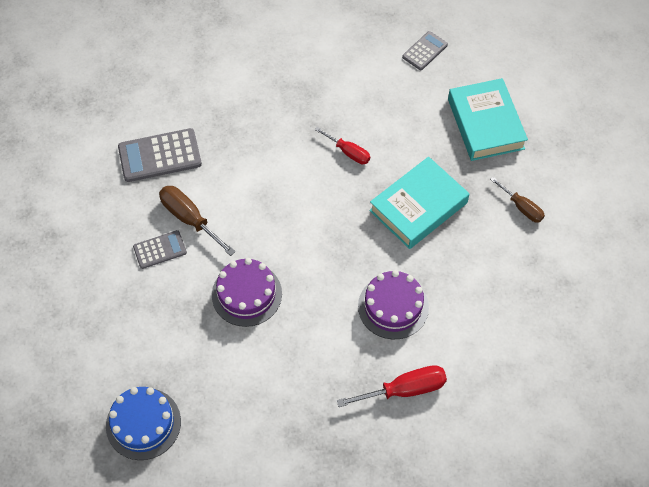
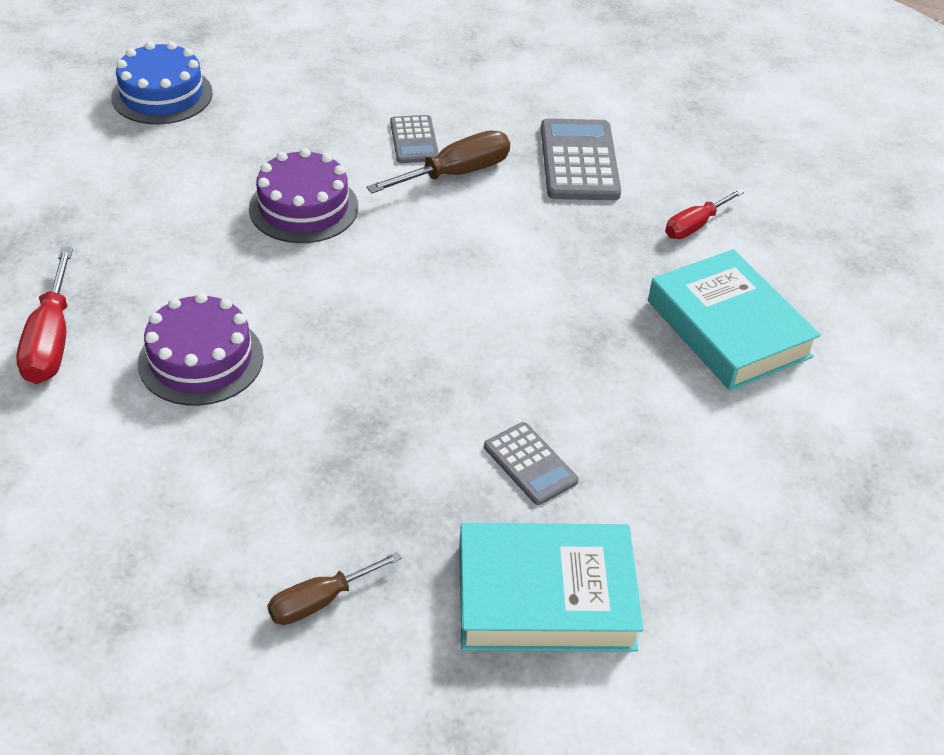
camera: 100 degrees right, 15 degrees down
red screwdriver [315,127,370,164] -> red screwdriver moved to [665,189,744,239]
turquoise book [369,157,469,249] -> turquoise book moved to [648,249,821,391]
grey calculator [402,31,448,70] -> grey calculator moved to [484,422,579,505]

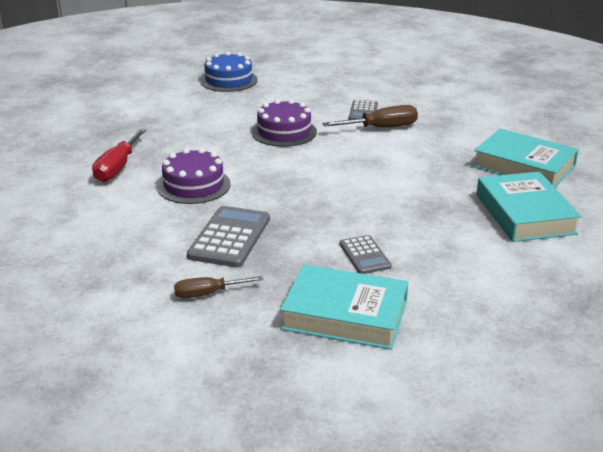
camera: 20 degrees right, 15 degrees down
grey calculator [541,119,621,200] -> grey calculator moved to [187,206,270,267]
red screwdriver [665,189,744,239] -> turquoise book [473,128,579,188]

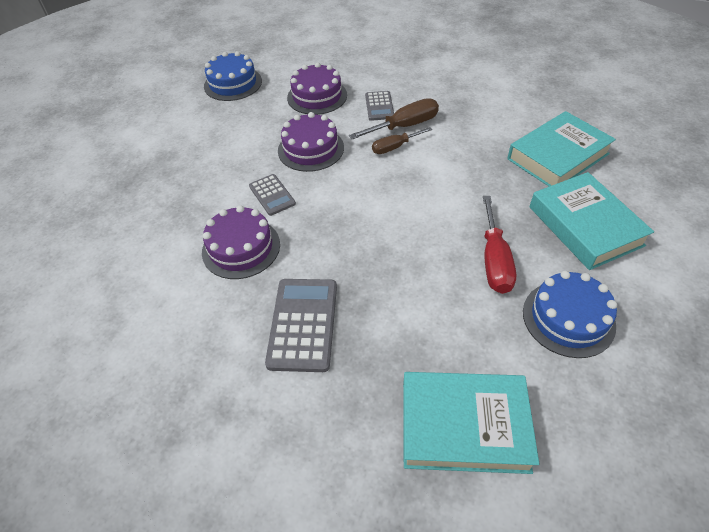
camera: 10 degrees left, 20 degrees up
red screwdriver [92,128,146,182] -> red screwdriver moved to [483,196,516,294]
brown screwdriver [174,276,263,298] -> brown screwdriver moved to [372,127,432,154]
grey calculator [340,235,392,274] -> grey calculator moved to [249,174,296,216]
turquoise book [473,128,579,188] -> turquoise book turned 60 degrees counterclockwise [507,111,616,186]
none -> purple cake [287,62,347,115]
none -> blue cake [523,271,617,358]

